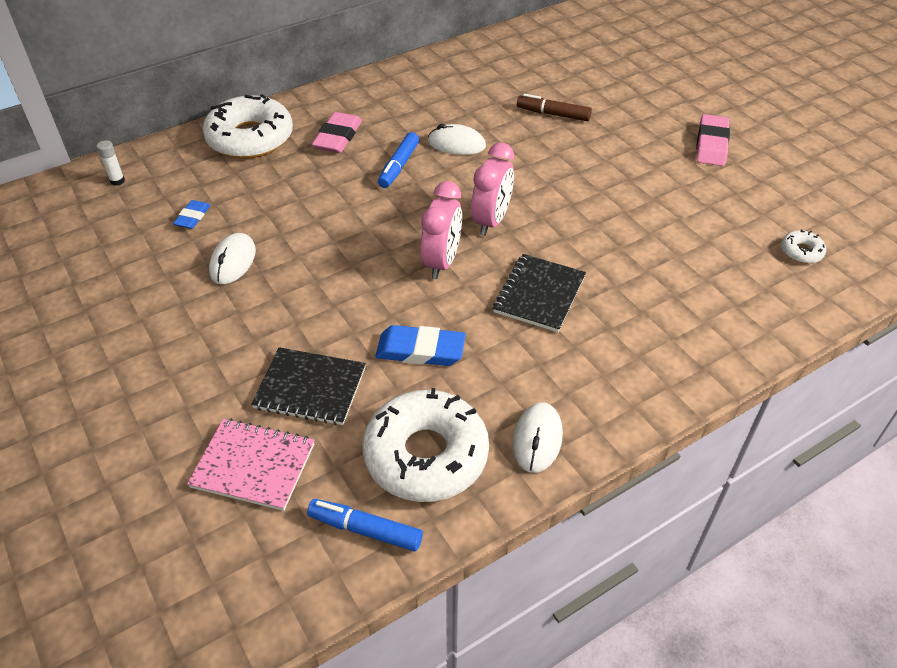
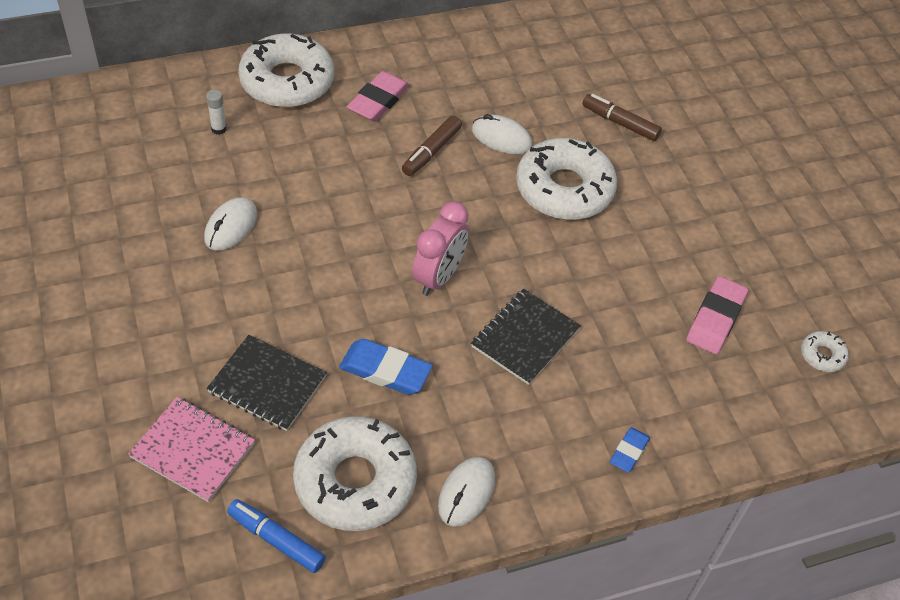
camera: 10 degrees right, 5 degrees up
white glue stick [97,140,125,186] -> white glue stick moved to [206,90,227,135]
blue eraser [173,200,211,229] -> blue eraser moved to [610,427,650,473]
blue marker [378,132,419,188] -> brown marker [402,116,462,176]
pink clock [471,143,514,236] -> none
pink eraser [696,114,730,166] -> pink eraser moved to [686,276,748,354]
none -> white donut [516,138,617,220]

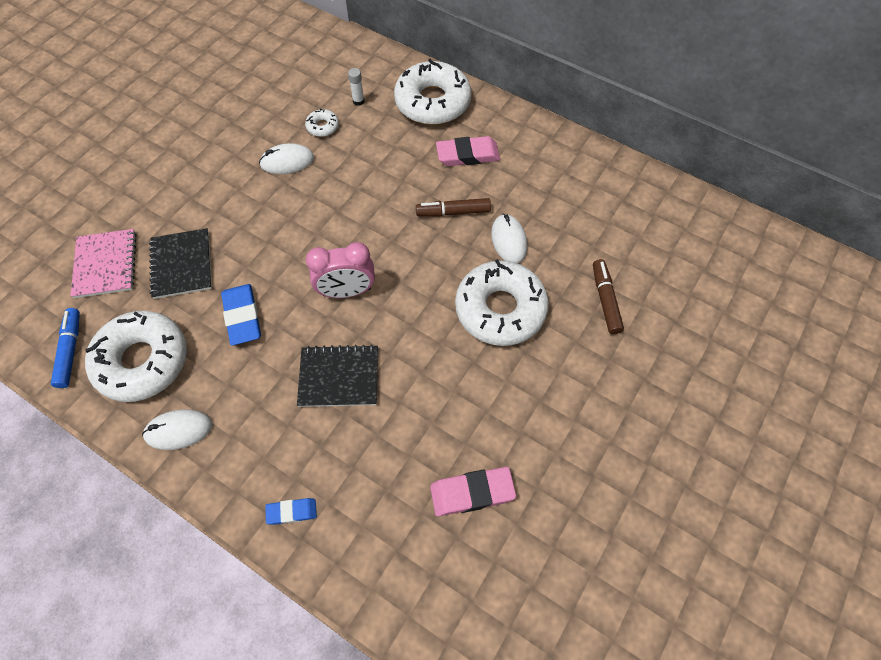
camera: 55 degrees right, 10 degrees up
white donut [801,331,849,372] -> white donut moved to [305,109,339,137]

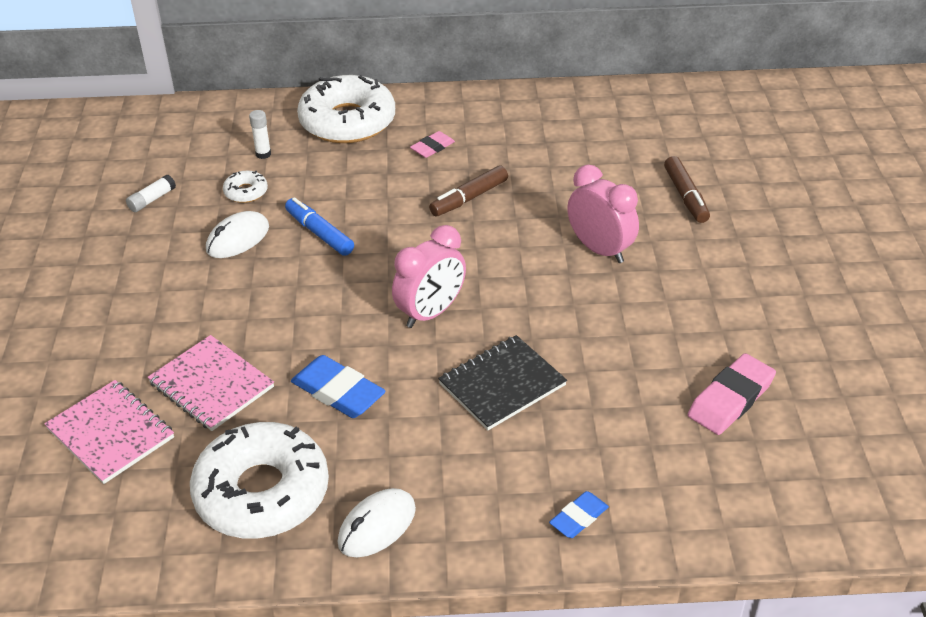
camera: 35 degrees left, 20 degrees down
blue marker [51,308,80,388] -> blue marker moved to [285,197,354,256]
black notebook [149,228,212,299] -> pink notebook [148,335,274,431]
pink eraser [436,136,500,166] -> pink eraser [410,131,455,158], size x0.59
white donut [455,259,549,346] -> pink clock [567,165,639,263]
white mouse [491,214,527,264] -> none
brown marker [593,259,624,334] -> brown marker turned 150 degrees counterclockwise [664,156,710,223]
none -> white glue stick [126,175,176,212]

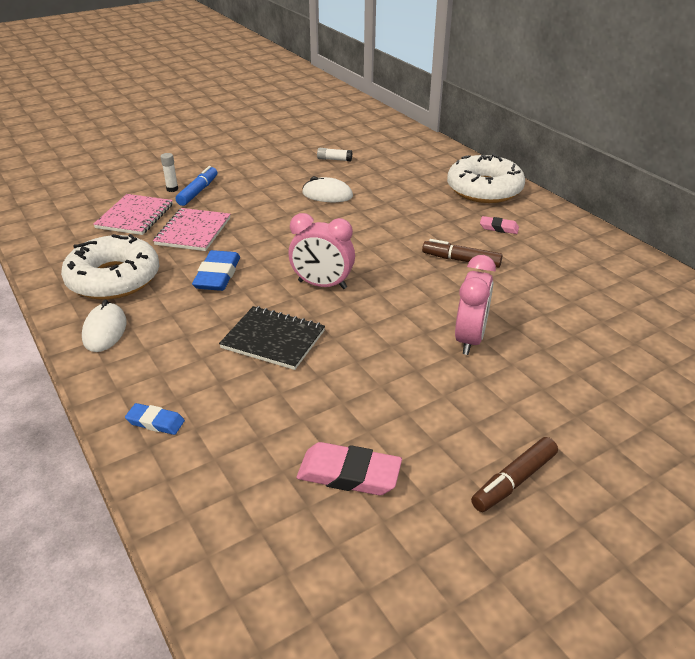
camera: 60 degrees right, 5 degrees down
white donut [223,171,268,203] -> none
white glue stick [249,110,271,159] -> white glue stick moved to [161,153,178,192]
blue marker [285,197,354,256] -> blue marker moved to [176,166,217,206]
white mouse [338,488,416,557] -> white mouse turned 75 degrees clockwise [82,299,127,352]
brown marker [664,156,710,223] -> brown marker moved to [471,437,558,512]

